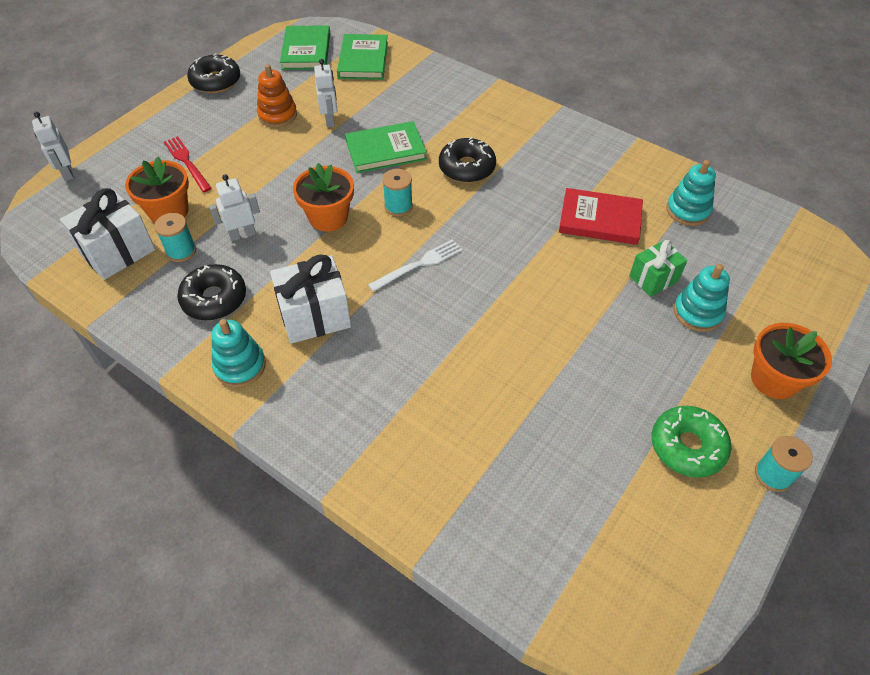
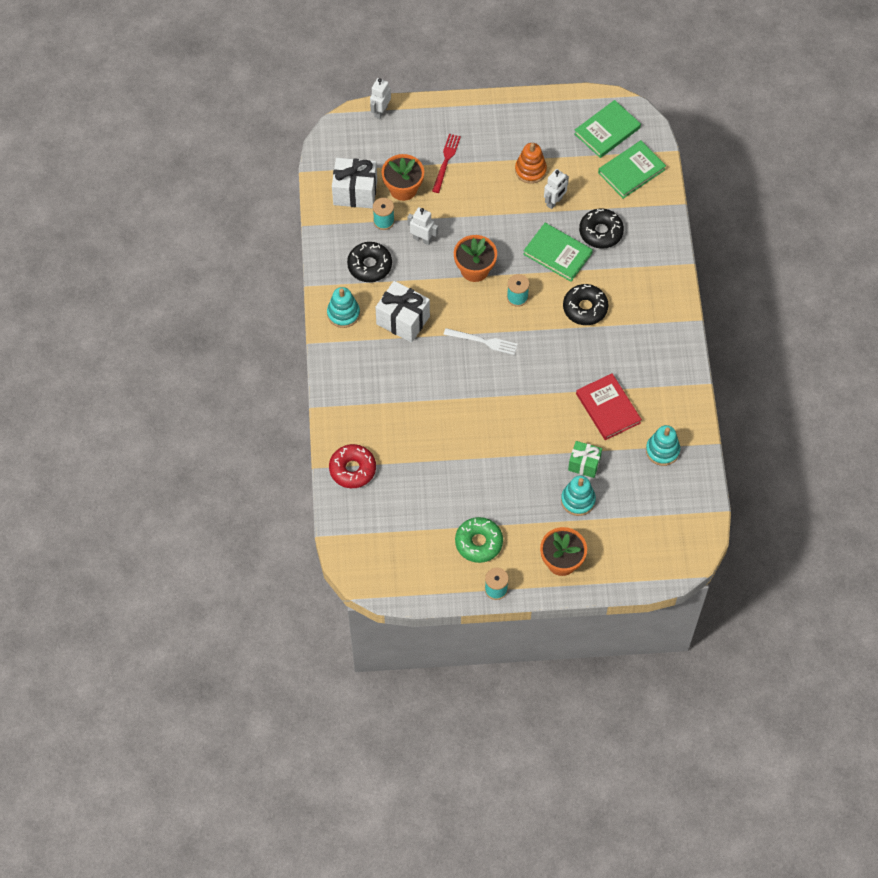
camera: 50 degrees right, 10 degrees up
black donut [187,53,240,93] -> black donut moved to [579,208,624,249]
none -> red donut [329,444,376,488]

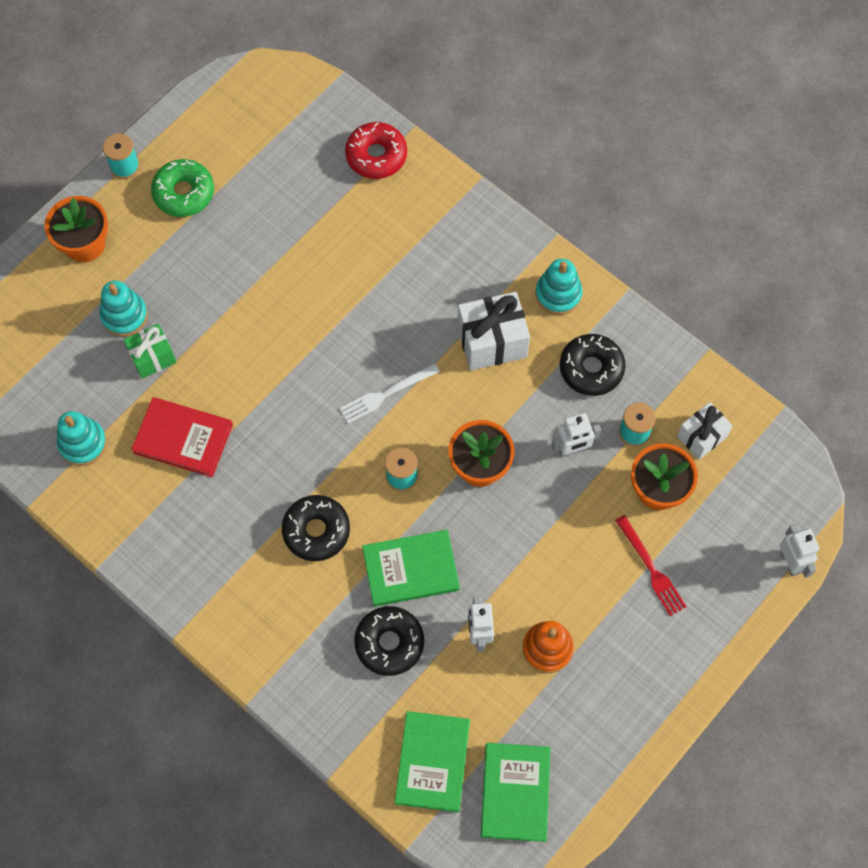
camera: 135 degrees right, 5 degrees up
white gift [332,158,377,209] -> white gift [677,402,733,460], size x0.63

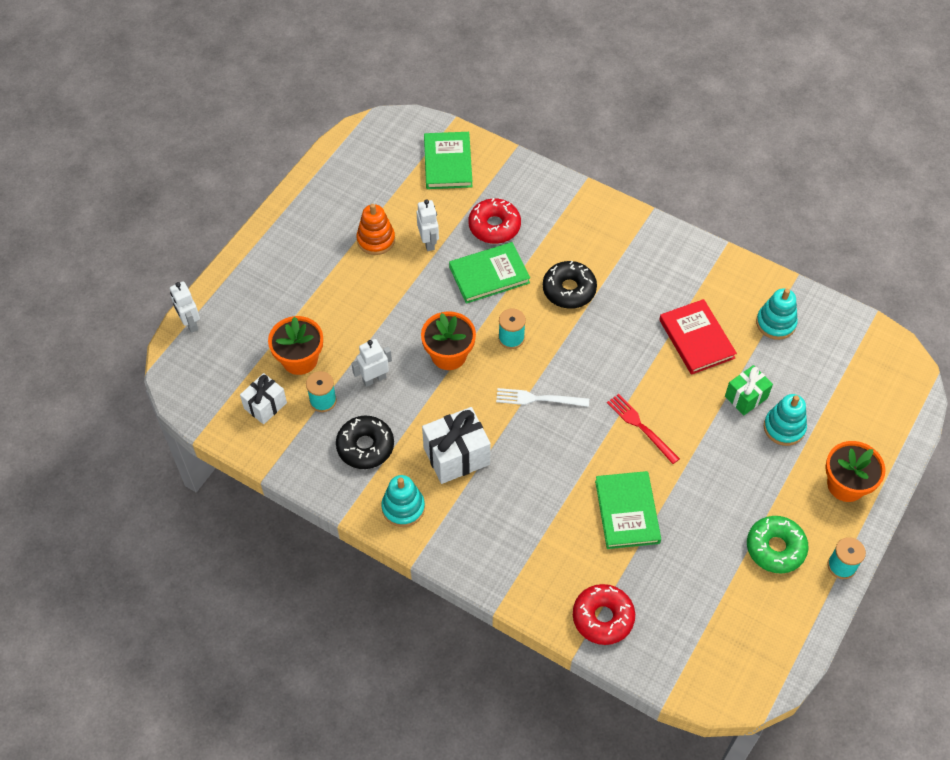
camera: 170 degrees right, 10 degrees down
red book [131,397,233,477] -> red book turned 60 degrees clockwise [659,299,737,375]
white fork [339,363,440,423] -> white fork turned 135 degrees counterclockwise [496,388,589,407]
black donut [354,606,424,676] -> red donut [469,198,521,244]
green book [481,743,551,842] -> green book moved to [595,471,661,549]
red fork [615,515,687,616] -> red fork moved to [607,394,680,464]

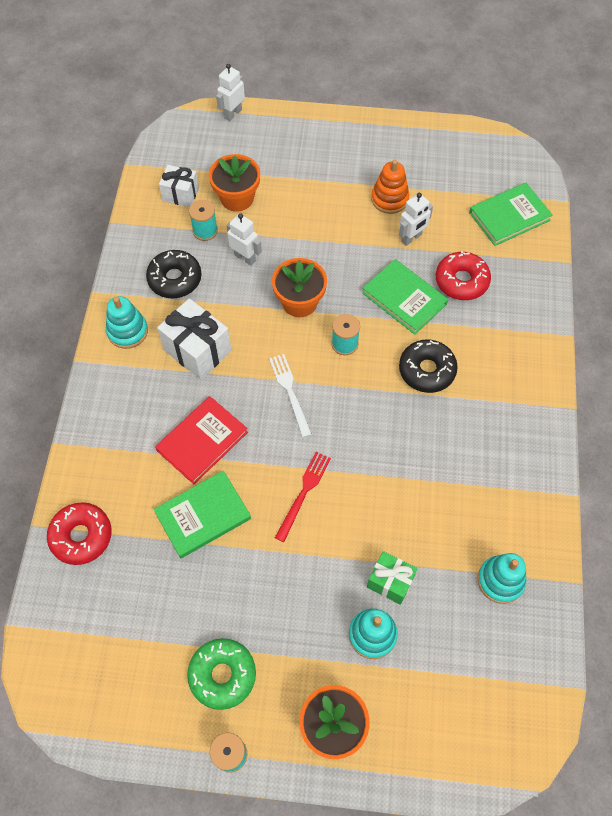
camera: 65 degrees right, 5 degrees up
red book [659,299,737,375] -> red book moved to [155,396,248,484]

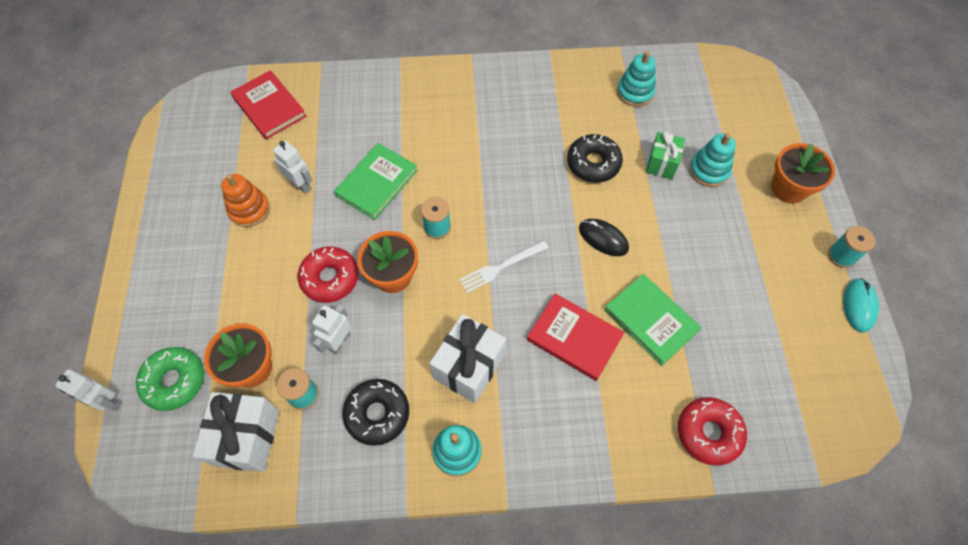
camera: 100 degrees left, 0 degrees up
white gift [159,165,199,207] -> white gift [193,392,279,472], size x1.58
green donut [187,638,256,710] -> green donut moved to [136,347,204,411]
red fork [275,452,331,542] -> black mouse [579,219,629,256]
black donut [399,340,458,393] -> black donut moved to [567,134,623,183]
red donut [436,252,491,300] -> red donut moved to [298,246,359,303]
green book [469,183,553,246] -> red book [230,70,307,139]
none -> turquoise mouse [843,278,879,332]

